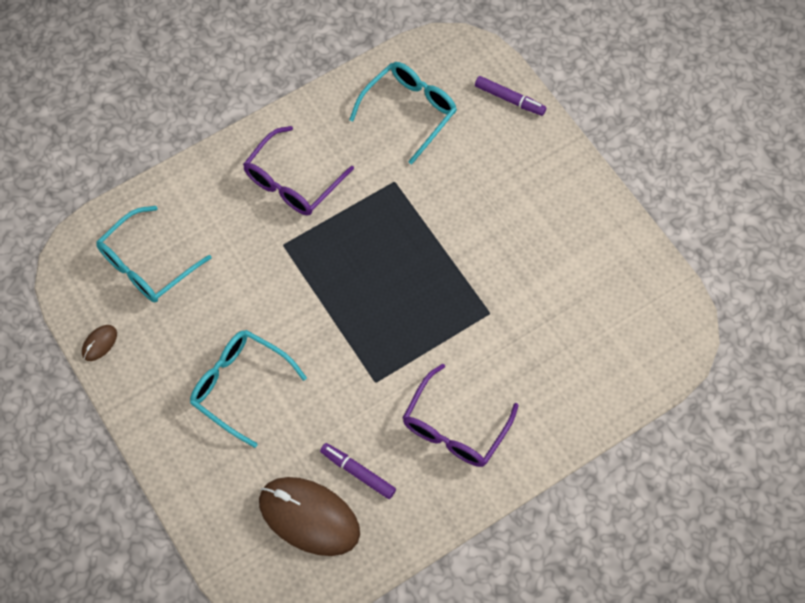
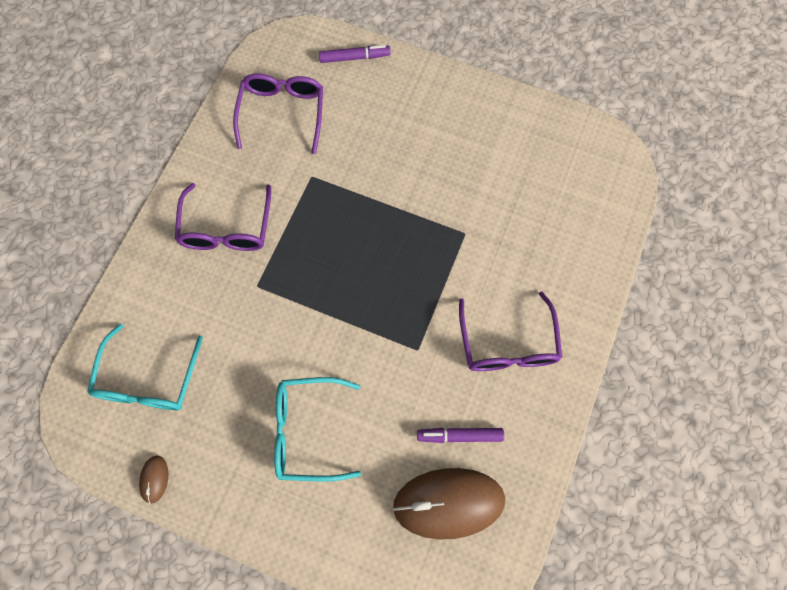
camera: 35 degrees left, 5 degrees up
turquoise glasses [349,62,457,164] -> purple glasses [233,73,323,154]

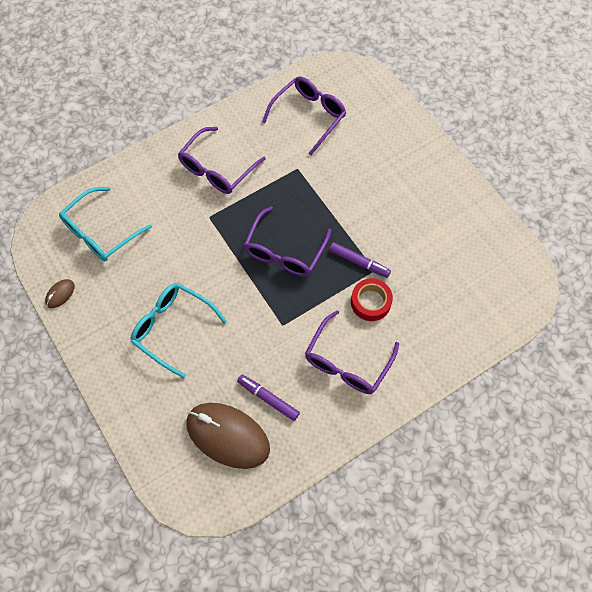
camera: 35 degrees right, 5 degrees down
purple marker [319,45,391,63] -> purple marker moved to [329,242,391,278]
none -> purple glasses [244,206,331,276]
none -> red tape [351,278,393,321]

